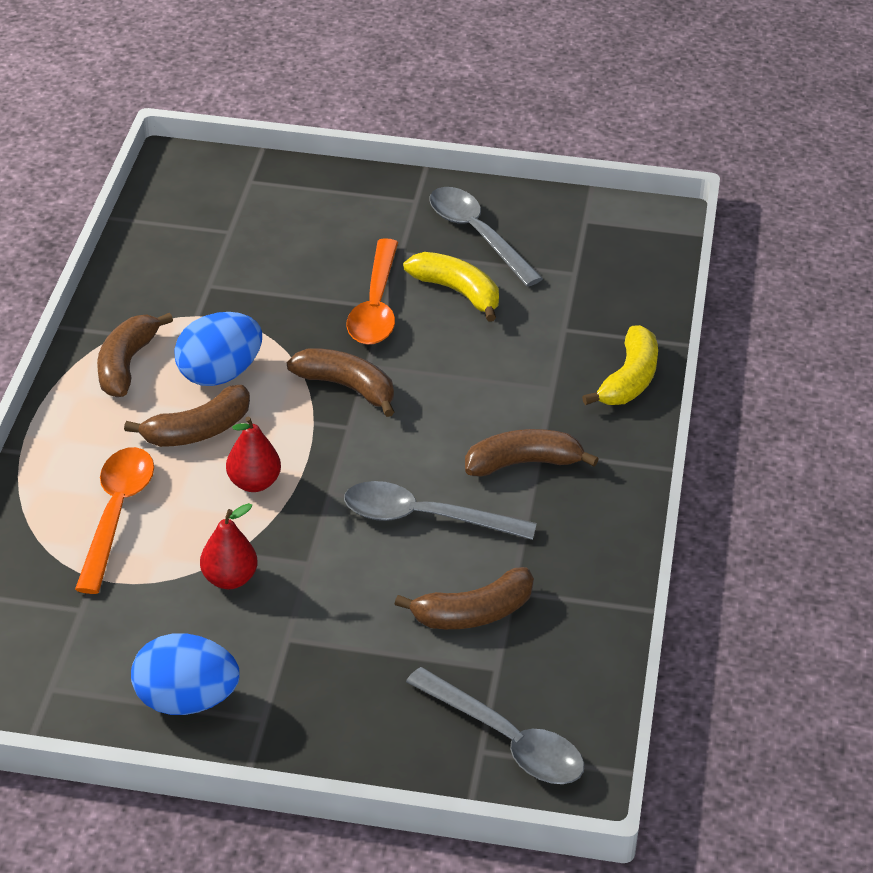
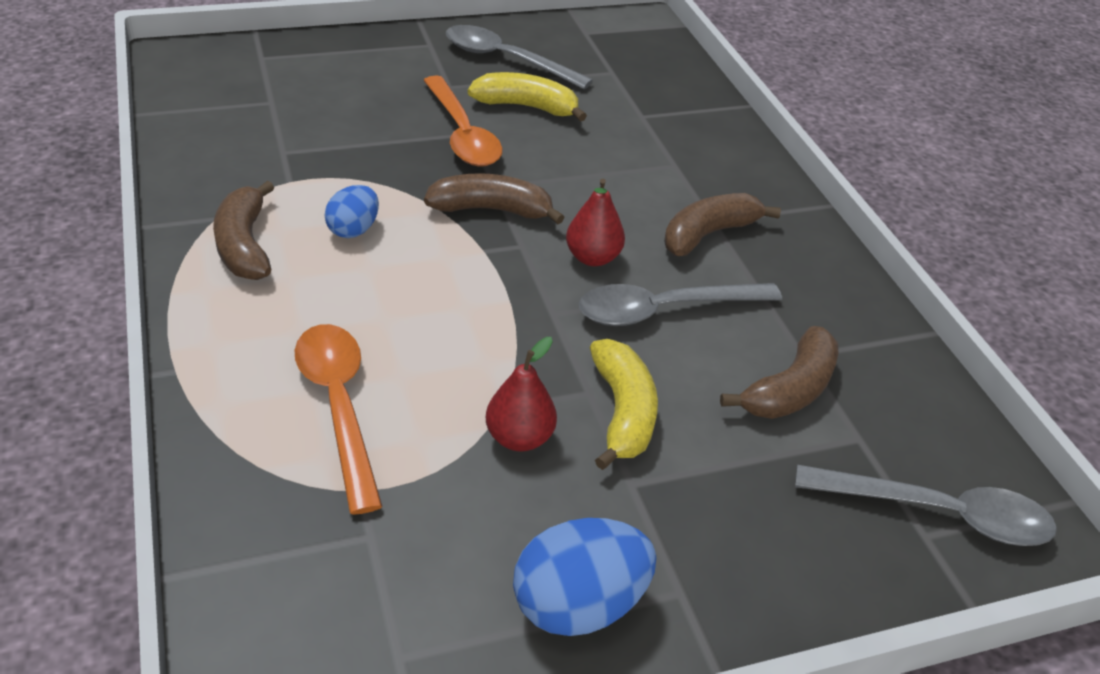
camera: 30 degrees left, 0 degrees up
brown banana [124,385,250,447] -> none
blue egg [174,312,262,386] -> blue egg [325,185,379,238], size x0.61
red pear [226,417,281,492] -> red pear moved to [566,179,625,266]
yellow banana [582,325,658,405] -> yellow banana moved to [590,339,658,470]

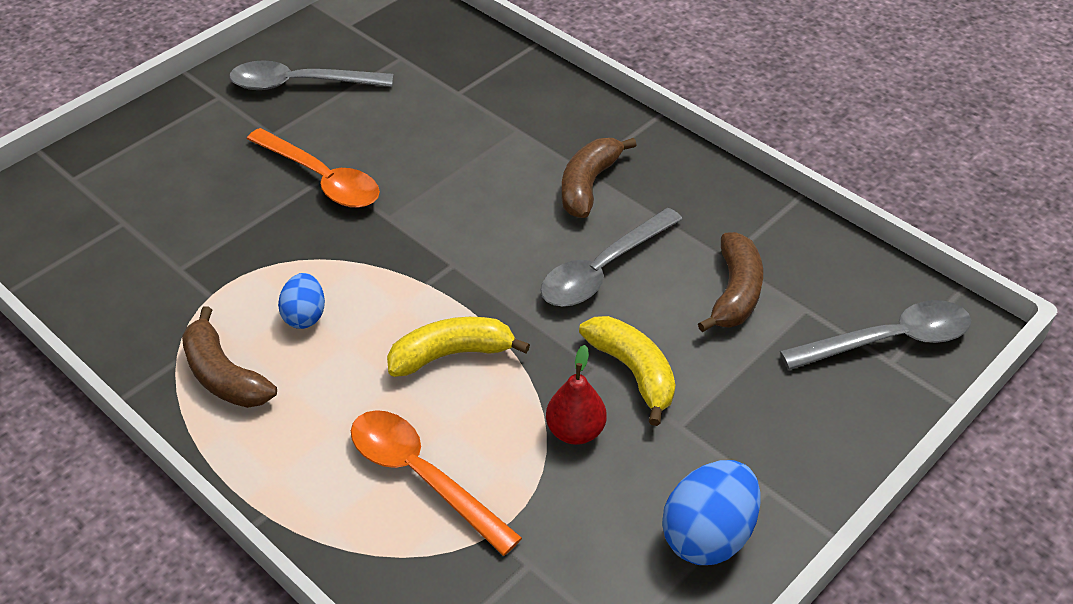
camera: 25 degrees left, 5 degrees up
brown banana [424,173,565,224] -> none
yellow banana [468,72,587,122] -> yellow banana moved to [387,317,530,377]
red pear [566,179,625,266] -> none

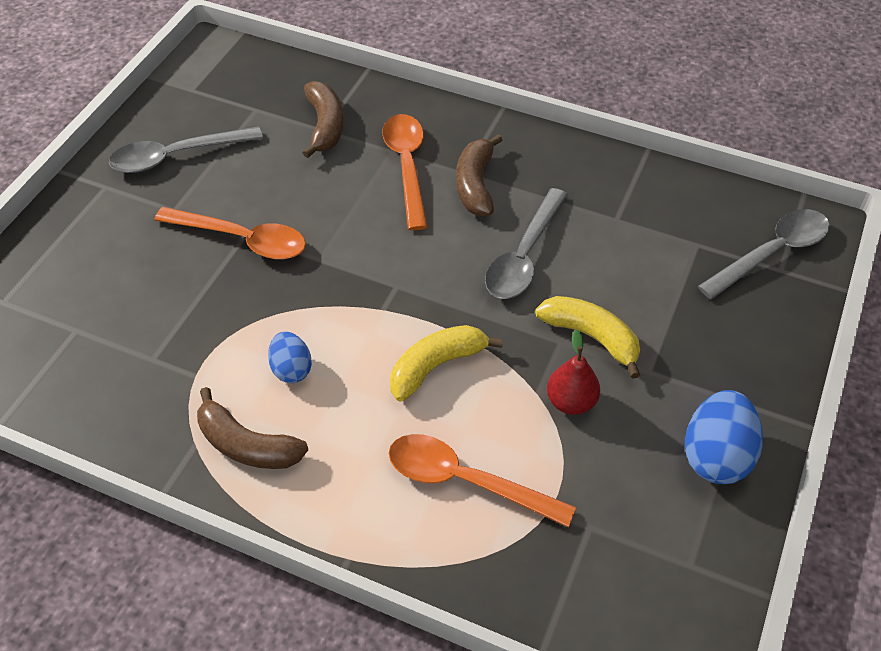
camera: 20 degrees left, 5 degrees up
brown banana [698,232,763,332] -> brown banana moved to [303,81,344,158]
none -> orange spoon [382,114,428,230]

